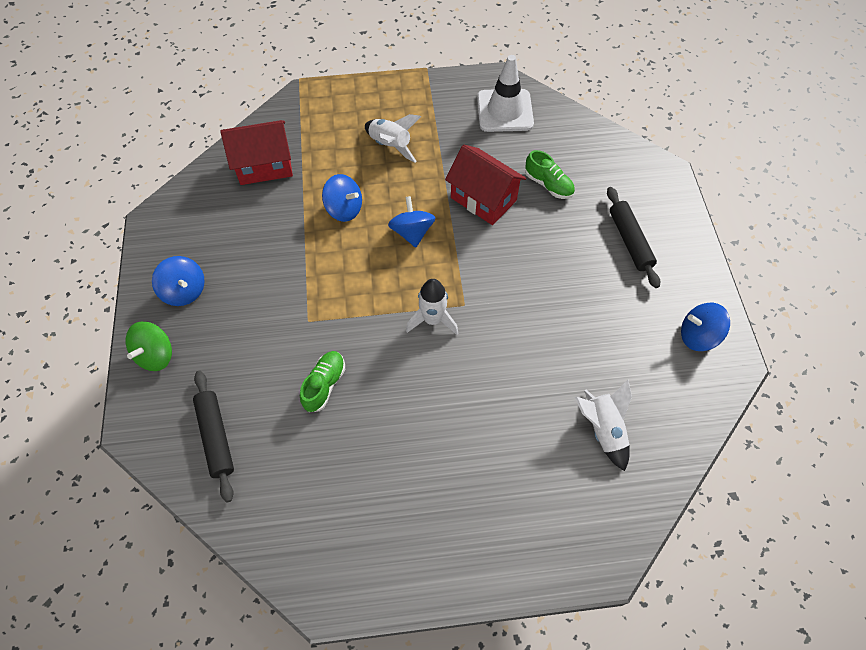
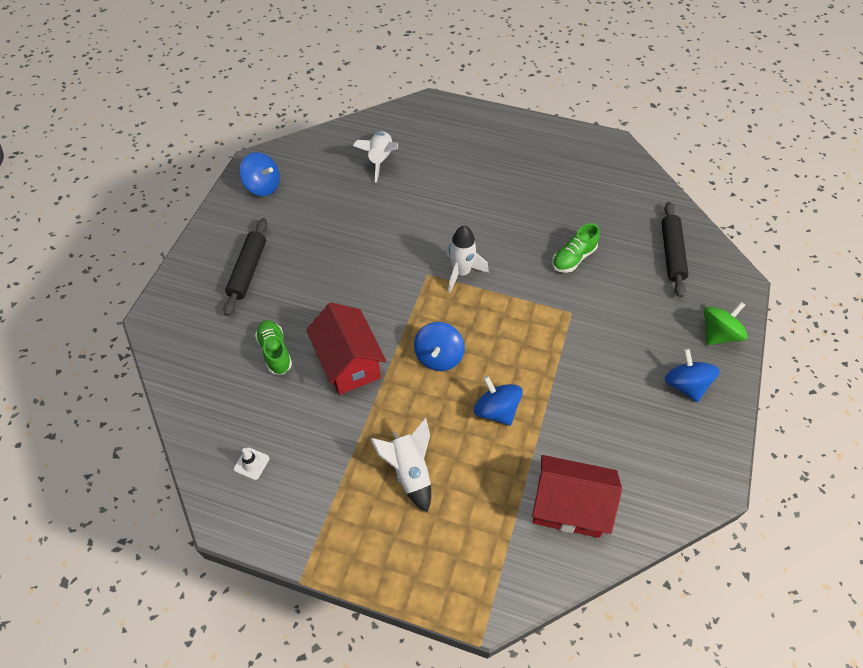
camera: 155 degrees left, 5 degrees down
white traffic cone [477,55,534,132] -> white traffic cone [234,447,269,480], size x0.40

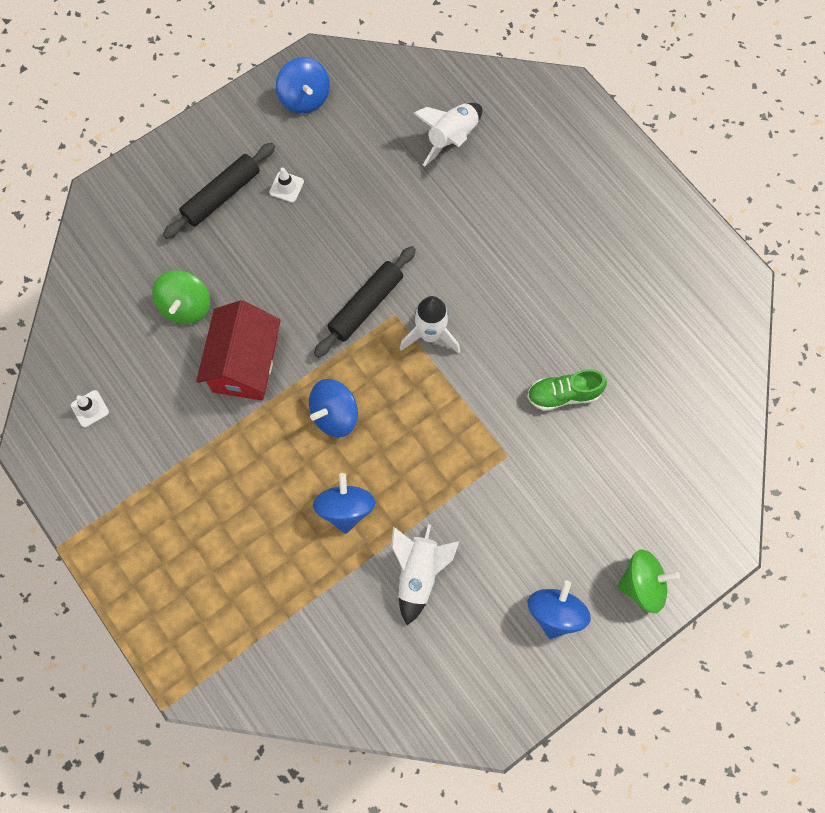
camera: 35 degrees right, 15 degrees up
green shoe [255,320,292,375] -> green spinning top [152,270,210,324]
white rocket [371,418,431,512] -> white rocket moved to [392,524,459,625]
red house [532,455,622,538] -> none
black rolling pin [661,202,689,298] -> black rolling pin moved to [314,246,416,358]
none -> white traffic cone [269,167,304,202]

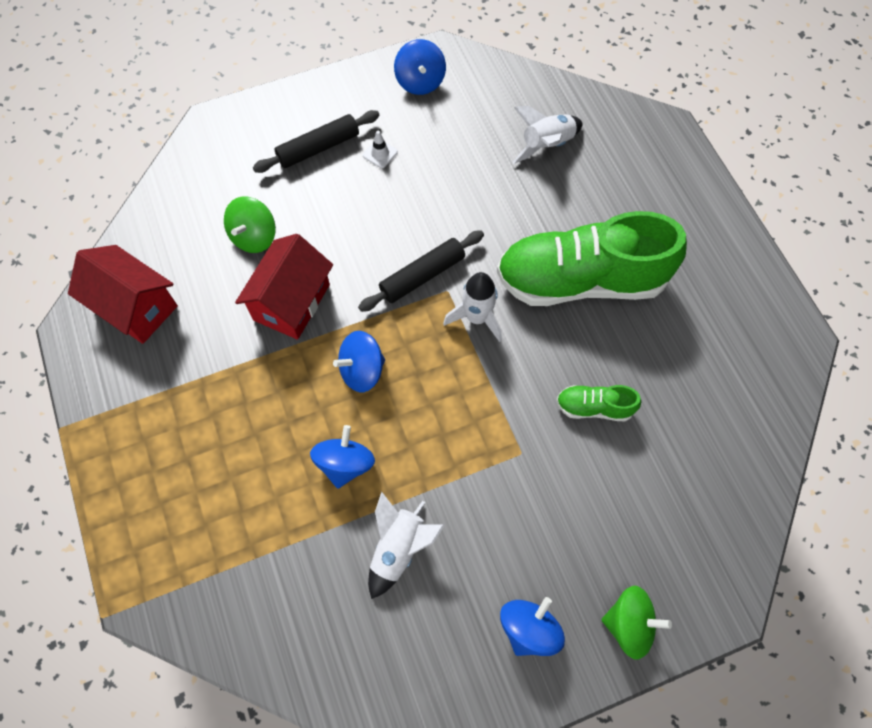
camera: 15 degrees right, 5 degrees down
white traffic cone [71,390,109,427] -> red house [68,245,178,344]
none -> green shoe [497,211,687,306]

